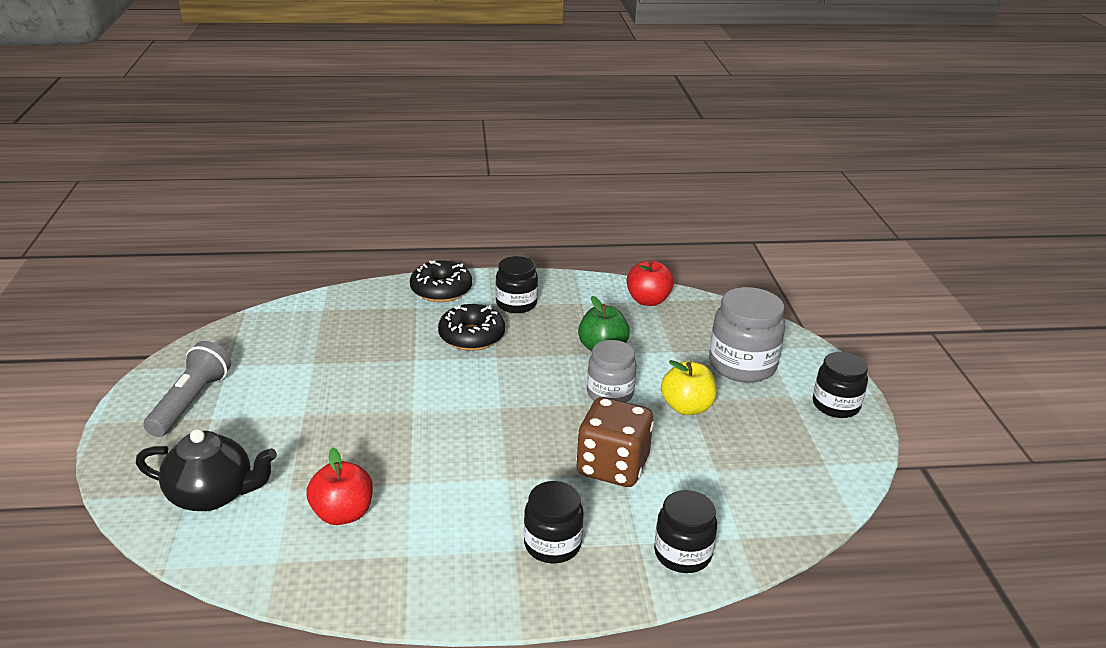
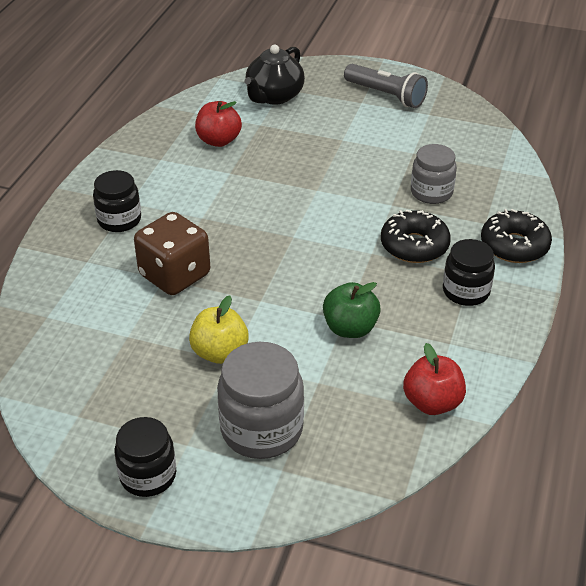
camera: 115 degrees right, 10 degrees up
grey jar [587,340,637,402] -> grey jar moved to [411,144,457,204]
black jar [654,490,717,573] -> none

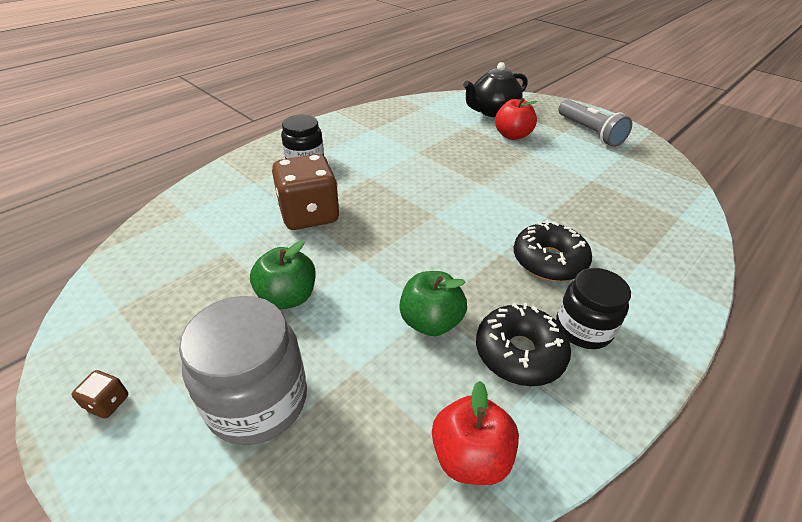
camera: 25 degrees right, 0 degrees up
black jar [114,417,176,497] -> brown dice [72,370,128,419]
yellow apple [189,296,249,364] -> green apple [250,240,316,309]
red apple [195,101,242,147] -> red apple moved to [495,98,538,140]
grey jar [411,144,457,204] -> none
black donut [481,209,552,263] -> black donut moved to [476,303,571,386]

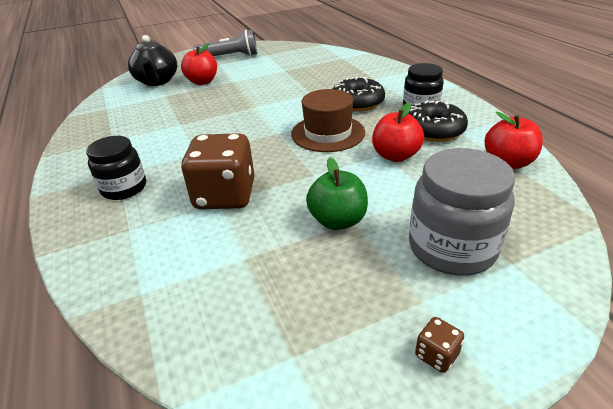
camera: 65 degrees left, 5 degrees down
green apple [399,271,467,336] -> red apple [372,102,424,162]
none -> brown hat [291,89,365,152]

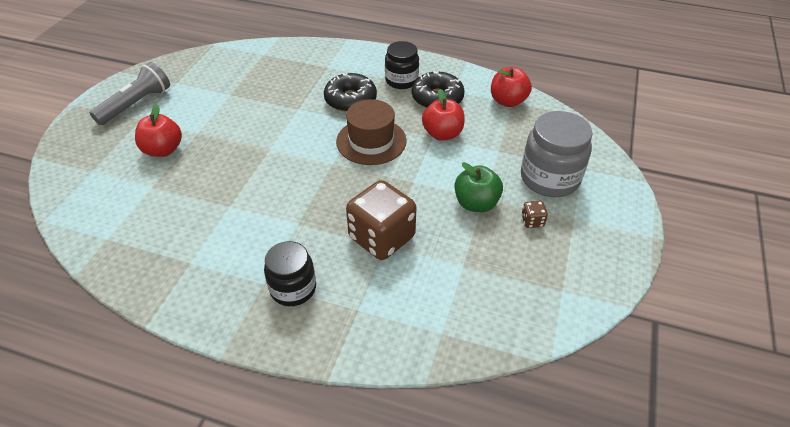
camera: 50 degrees left, 10 degrees up
black teapot [128,35,177,86] -> none
brown dice [415,317,464,373] -> brown dice moved to [521,201,548,228]

